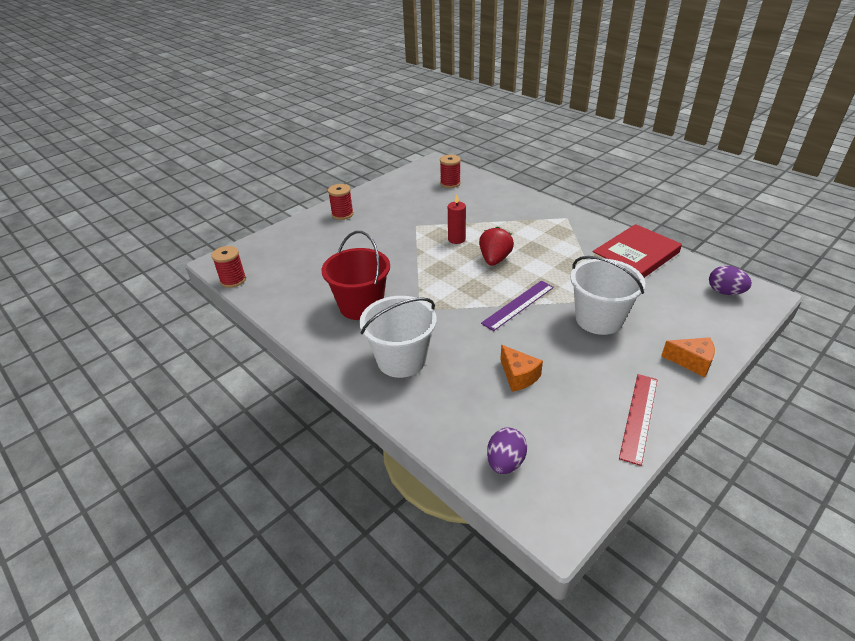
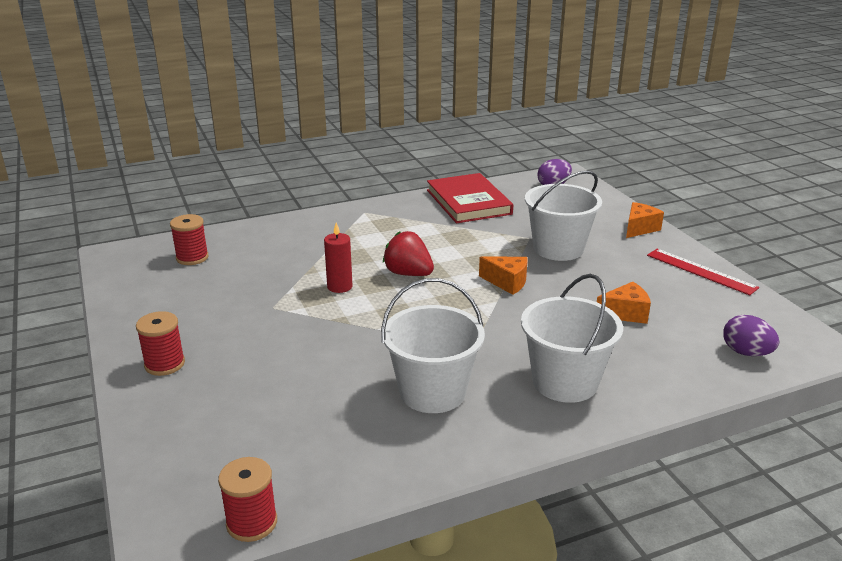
camera: 70 degrees left, 10 degrees down
red bucket [322,231,390,320] -> white bucket [381,278,485,413]
purple ruler [481,281,554,331] -> orange cheese [479,256,528,295]

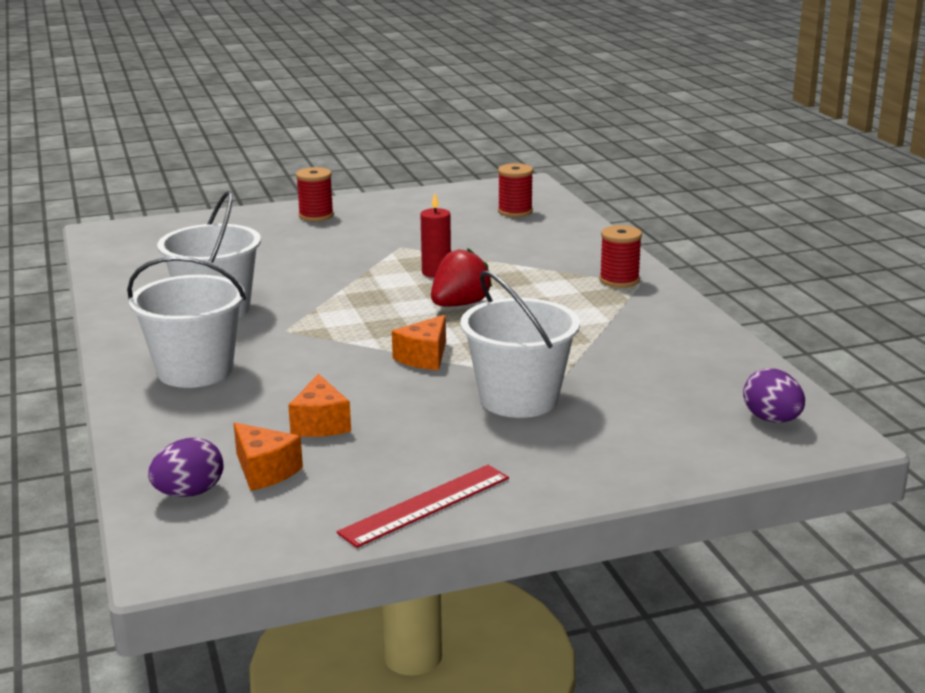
camera: 95 degrees right, 5 degrees down
red spool [218,457,277,542] -> red spool moved to [599,225,642,288]
red book [427,173,513,223] -> none
orange cheese [626,202,664,238] -> orange cheese moved to [234,423,303,491]

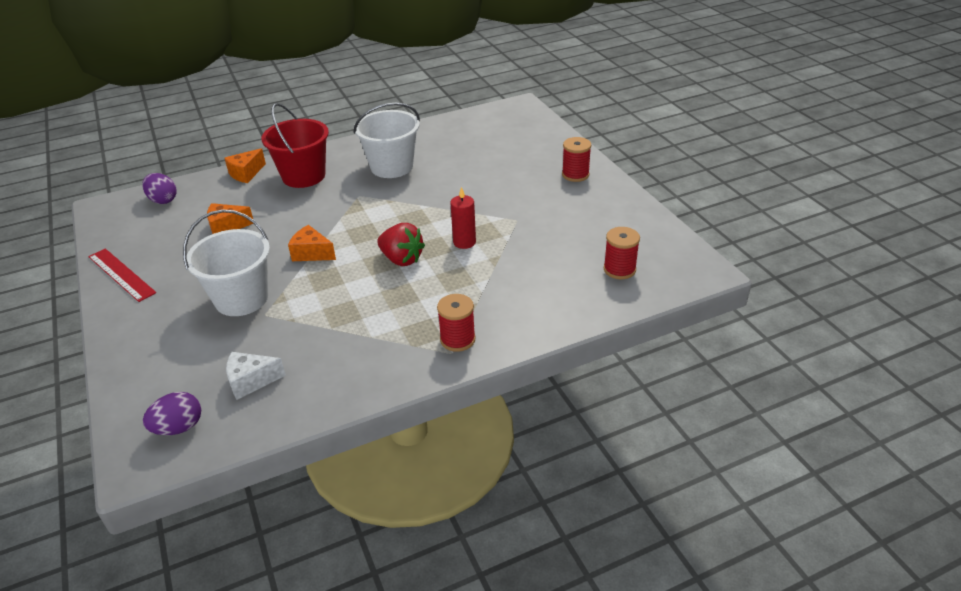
camera: 85 degrees right, 15 degrees up
white bucket [127,256,246,388] -> red bucket [262,103,329,188]
orange cheese [234,423,303,491] -> orange cheese moved to [224,148,266,183]
none -> white cheese [226,352,286,400]

